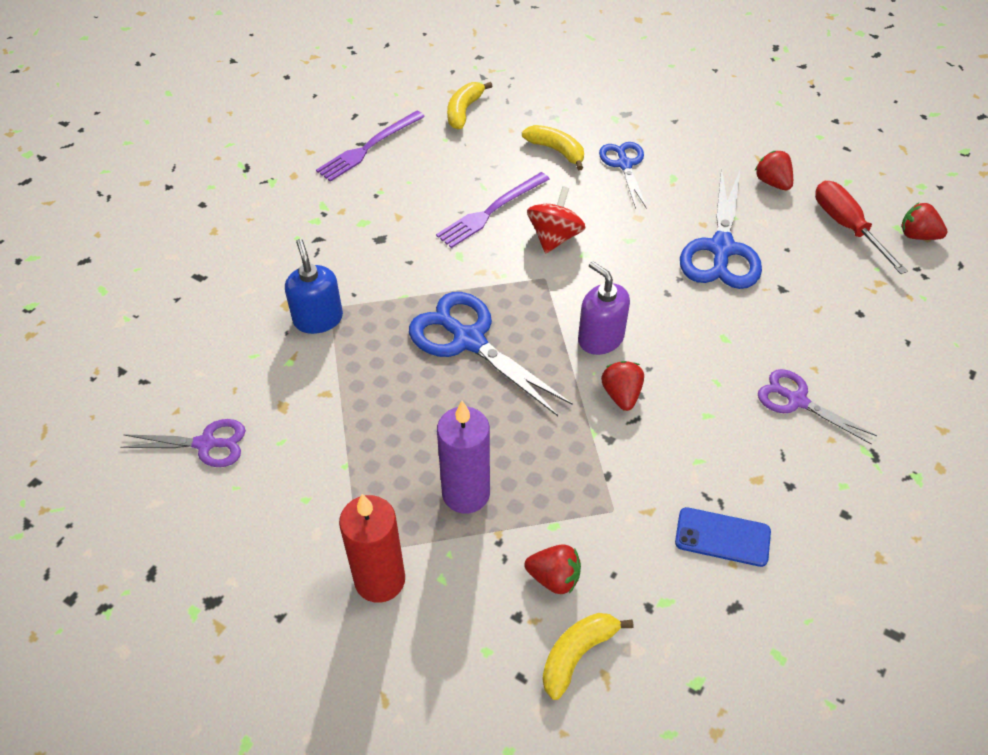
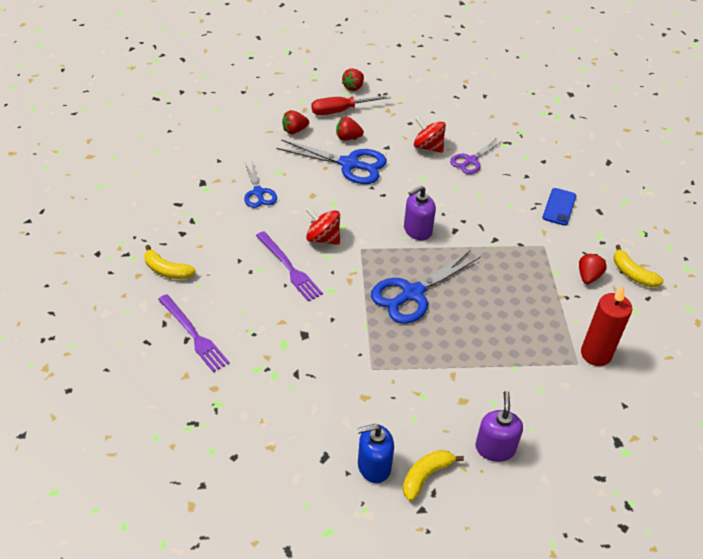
camera: 85 degrees left, 5 degrees down
purple scissors [121,419,246,467] -> purple soap dispenser [475,391,523,462]
blue soap dispenser [285,239,343,334] -> blue soap dispenser moved to [357,424,394,483]
purple candle [437,401,490,514] -> none
yellow banana [522,125,584,170] -> yellow banana moved to [403,450,464,501]
blue scissors [599,142,647,209] -> blue scissors turned 105 degrees counterclockwise [244,161,277,208]
red strawberry [601,361,644,411] -> red strawberry moved to [336,117,364,140]
none -> red spinning top [414,117,446,153]

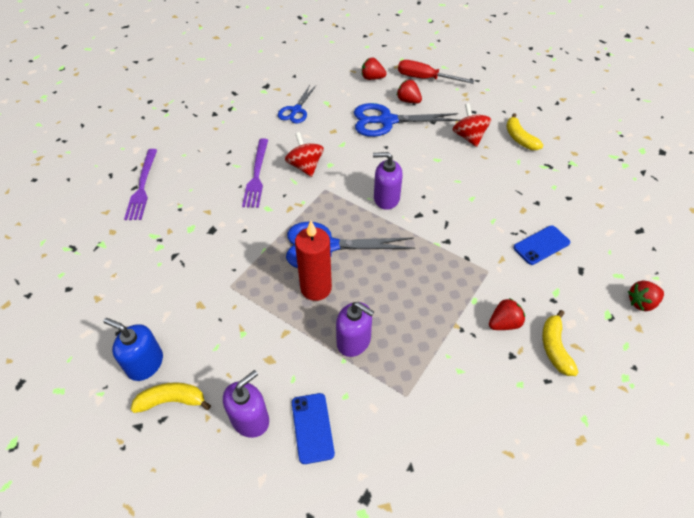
camera: 40 degrees right, 5 degrees up
yellow banana [144,245,196,279] -> yellow banana moved to [506,113,543,150]
blue scissors [277,139,387,184] -> blue scissors turned 120 degrees clockwise [354,103,460,137]
red strawberry [342,69,364,91] -> red strawberry moved to [628,281,664,311]
purple scissors [450,139,502,174] -> none
red candle [581,286,632,366] -> red candle moved to [295,220,332,301]
none -> blue phone [292,393,335,464]
none -> purple soap dispenser [336,302,374,357]

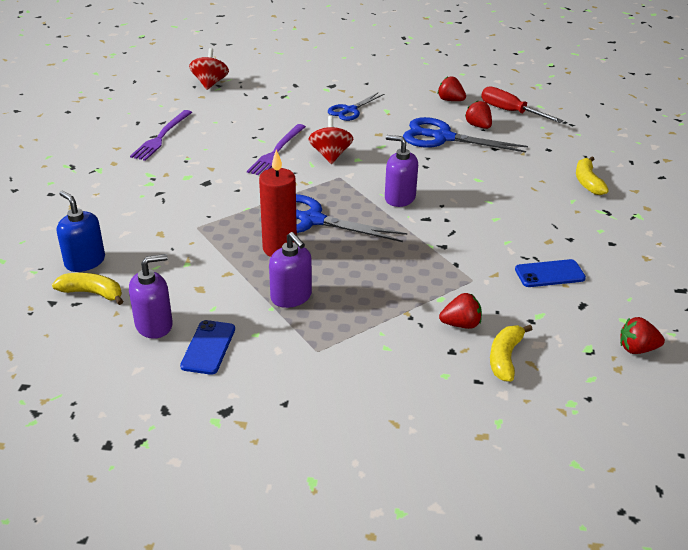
camera: 20 degrees right, 15 degrees down
red spinning top [453,103,491,147] -> red spinning top moved to [189,48,229,90]

